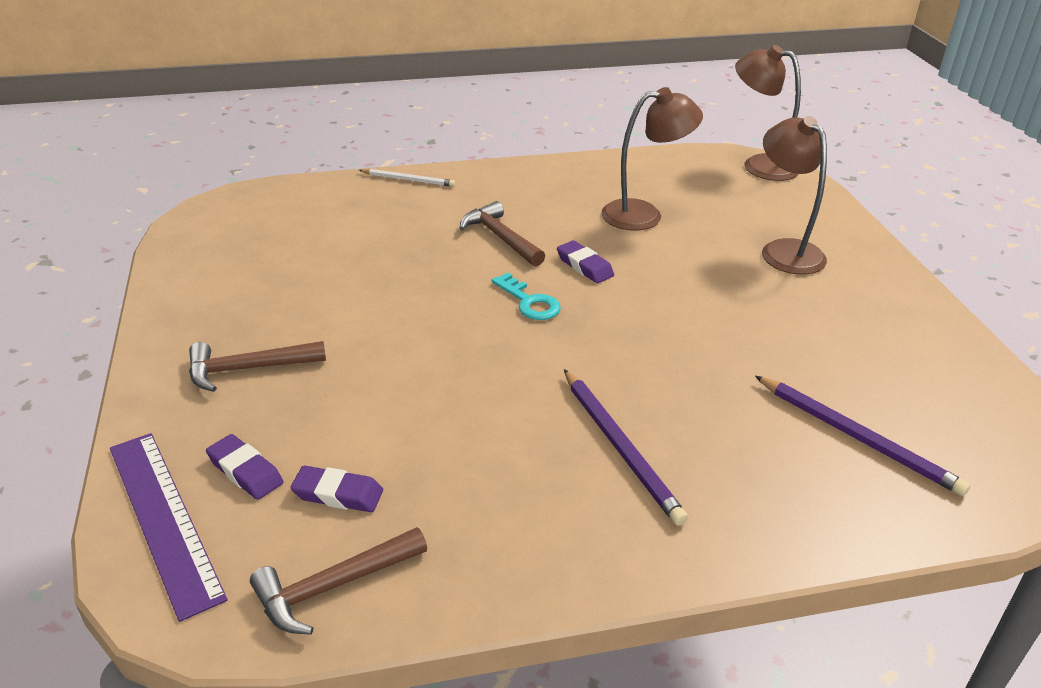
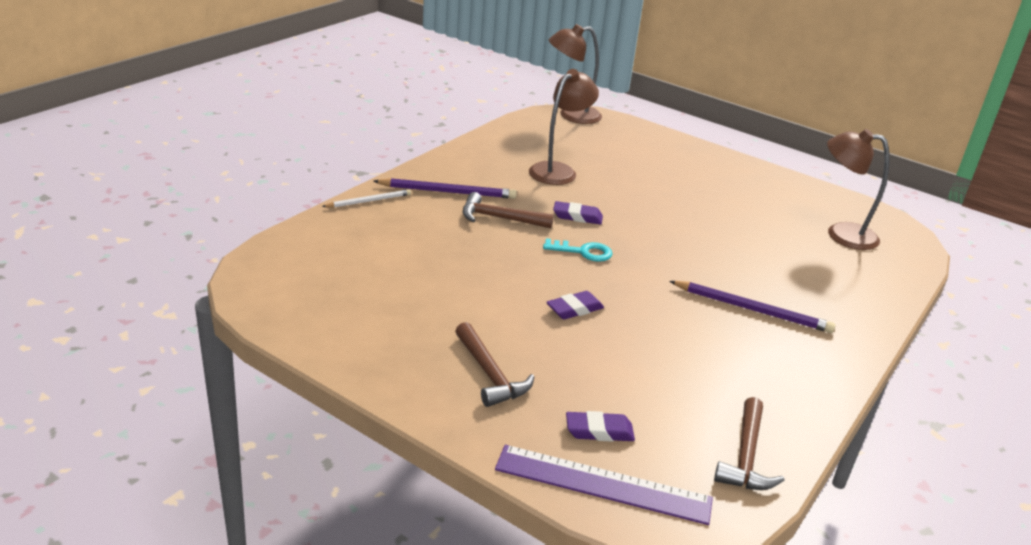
camera: 45 degrees left, 5 degrees down
brown hammer [189,341,326,392] -> brown hammer turned 60 degrees counterclockwise [455,322,534,407]
purple eraser [290,466,383,512] -> purple eraser moved to [546,291,604,319]
purple pencil [755,376,970,496] -> purple pencil moved to [374,178,517,199]
brown lamp [762,116,827,275] -> brown lamp moved to [827,129,890,250]

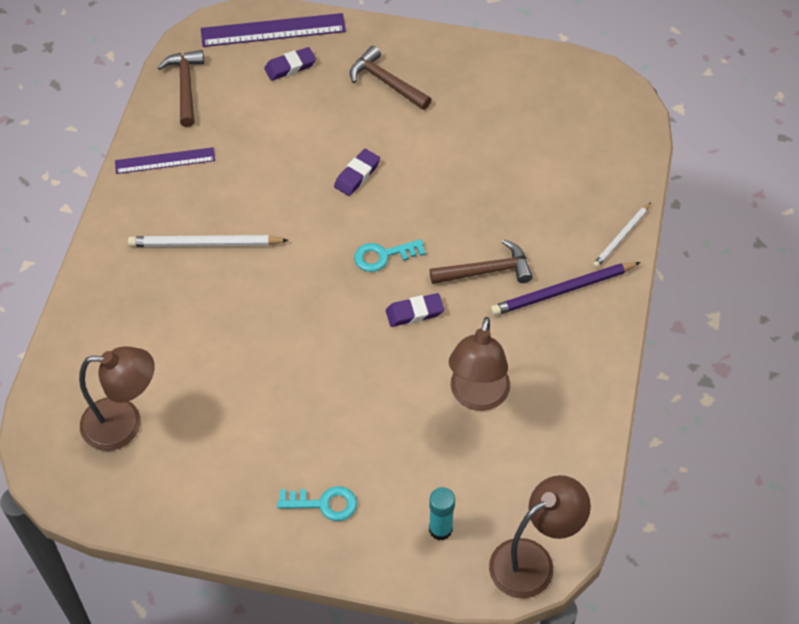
camera: 160 degrees right, 25 degrees up
purple pencil [669,281,835,333] -> white pencil [128,235,289,247]
none -> purple ruler [115,147,215,174]
none -> turquoise key [277,486,357,521]
none -> turquoise glue stick [429,487,455,540]

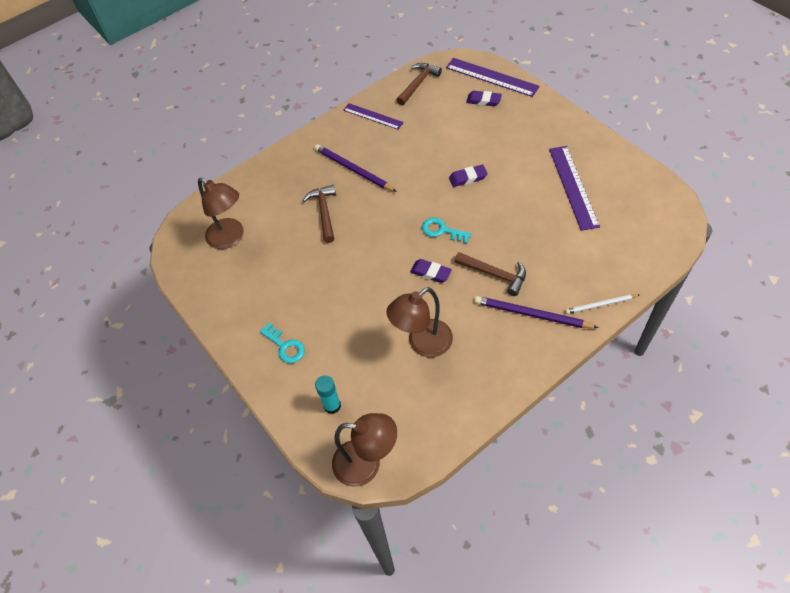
camera: 45 degrees right, 0 degrees up
white pencil [128,235,289,247] -> purple pencil [315,144,397,192]
brown hammer [350,46,432,110] -> brown hammer moved to [302,185,336,243]
none -> purple ruler [549,146,600,231]

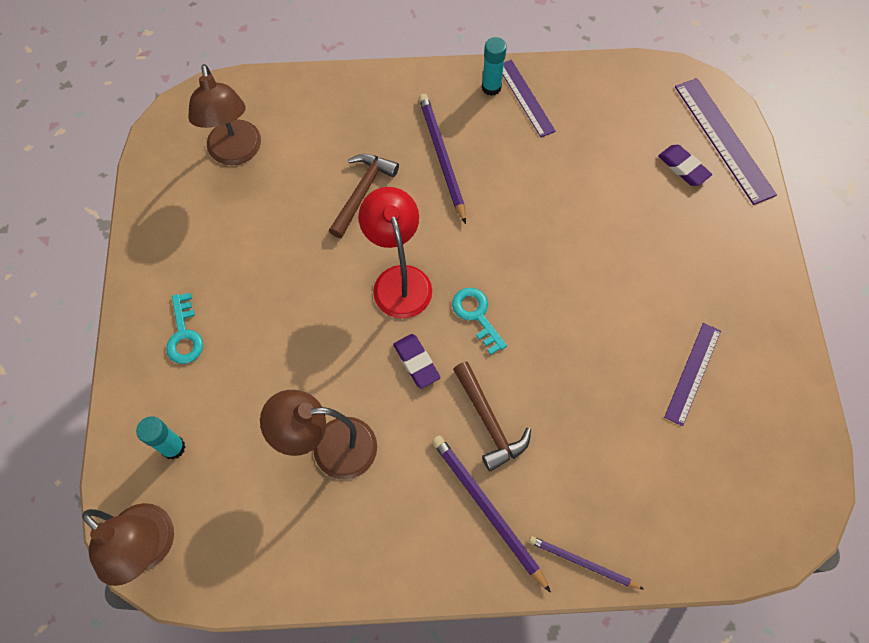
camera: 30 degrees right, 10 degrees up
brown hammer [396,63,442,105] -> none
purple eraser [449,165,488,187] -> none
purple ruler [549,146,600,231] -> purple ruler [664,323,721,426], size x0.65
white pencil [565,294,639,314] -> purple pencil [529,536,643,589]
none -> red lamp [358,187,432,319]
none -> turquoise glue stick [482,37,507,96]

